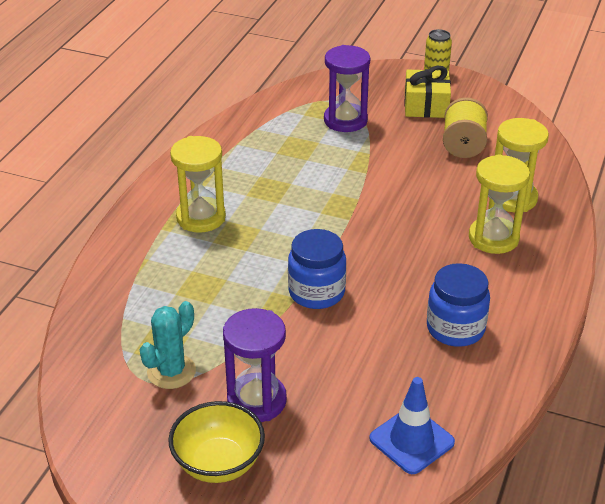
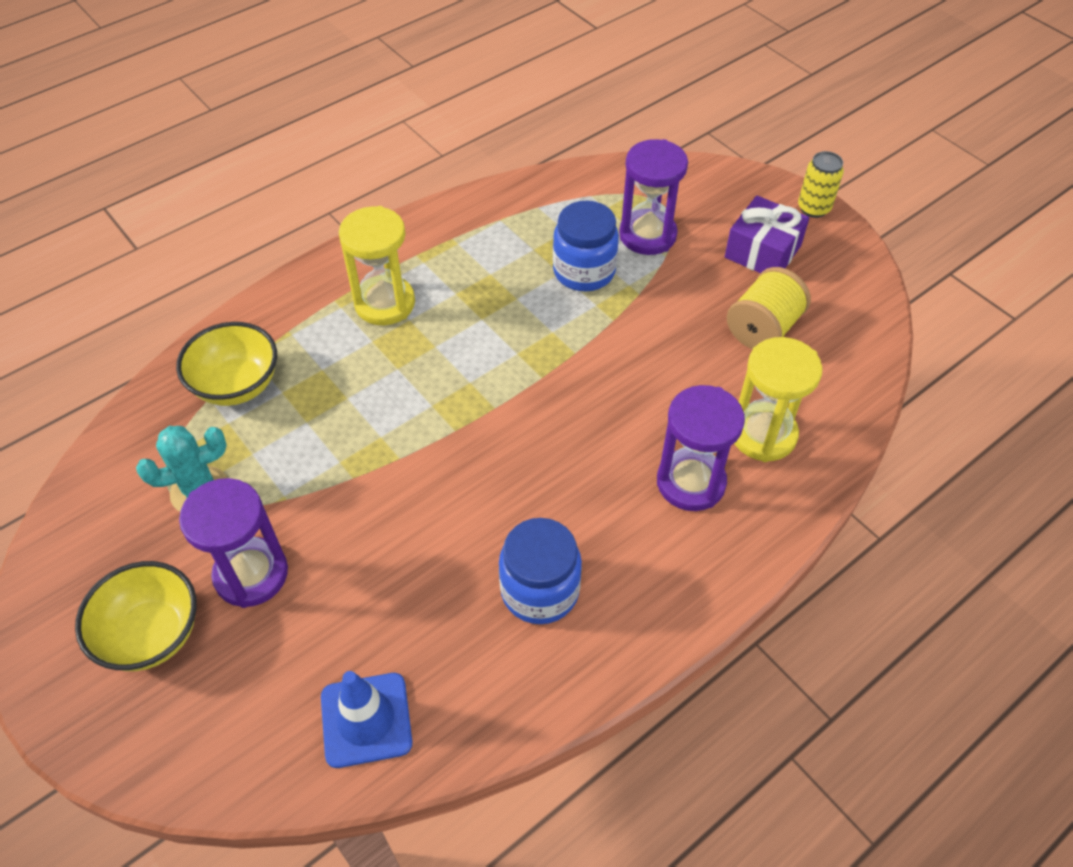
camera: 30 degrees right, 15 degrees up
blue jar [288,229,346,309] -> blue jar moved to [553,201,619,291]
yellow gift [404,66,451,118] -> purple gift [725,196,809,273]
yellow hourglass [469,154,530,254] -> purple hourglass [657,385,745,511]
none -> yellow bowl [176,322,277,406]

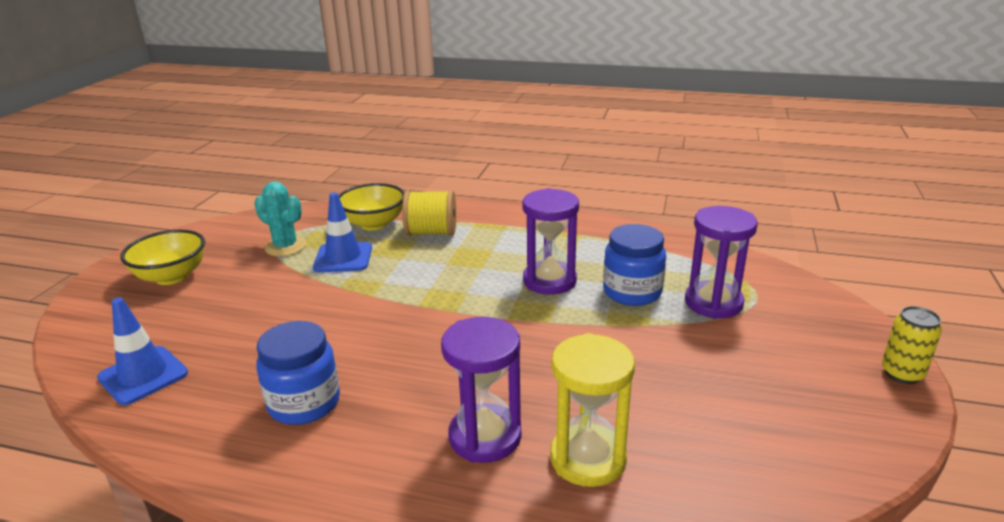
camera: 55 degrees right, 25 degrees down
purple hourglass [179,478,288,608] -> purple hourglass moved to [522,188,579,295]
yellow hourglass [339,206,415,325] -> none
purple gift [725,196,809,273] -> none
yellow spool [727,267,811,349] -> yellow spool moved to [402,190,456,236]
none -> blue traffic cone [313,192,372,272]

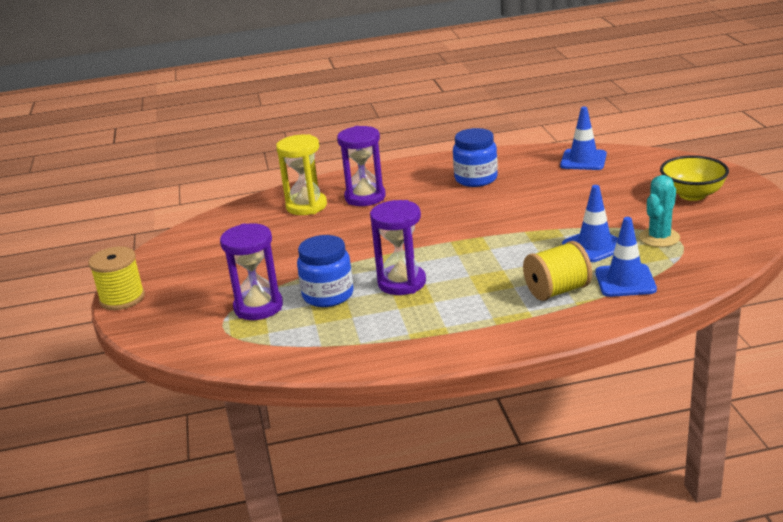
camera: 155 degrees right, 0 degrees up
turquoise cactus [254,181,306,256] -> turquoise cactus turned 60 degrees counterclockwise [639,175,680,247]
yellow bowl [338,183,405,231] -> blue traffic cone [595,217,657,297]
yellow can [882,306,942,384] -> yellow spool [89,246,145,310]

